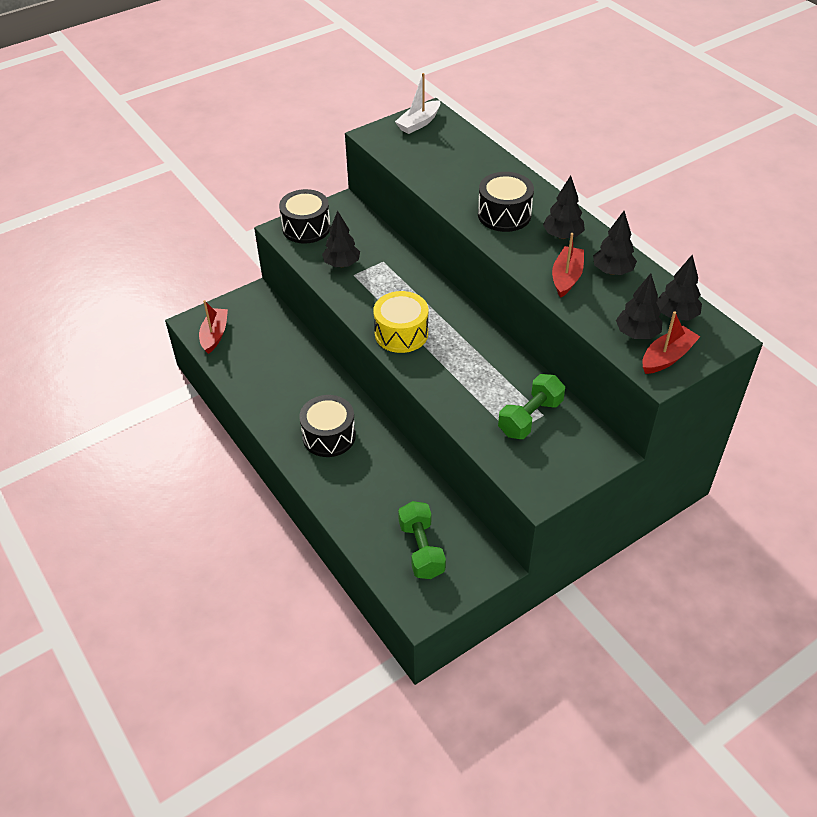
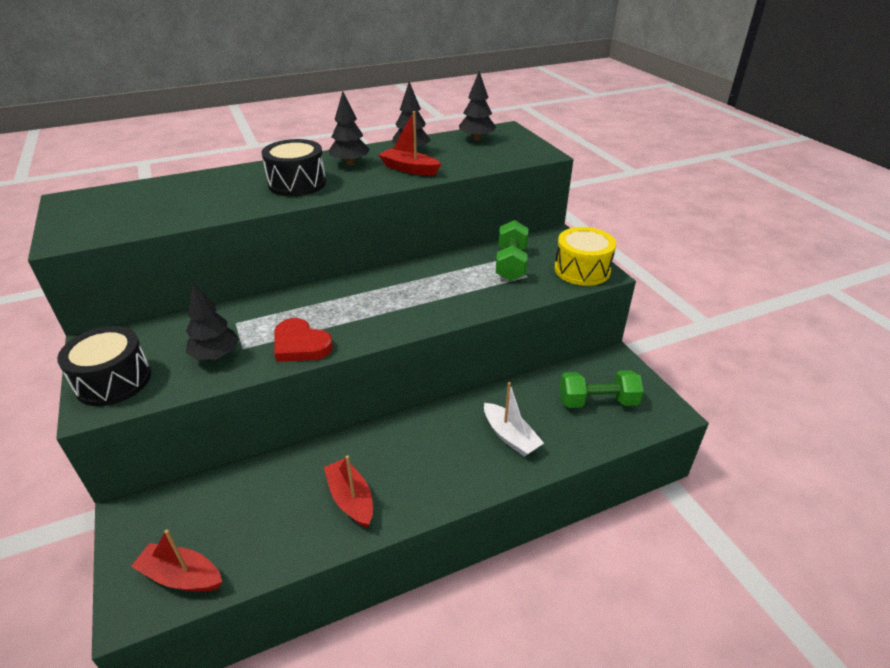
camera: 80 degrees left, 10 degrees down
black drum [299,395,356,457] -> none
yellow drum [373,291,428,353] -> yellow drum moved to [554,227,616,286]
white boat [395,73,440,134] -> white boat moved to [484,382,544,457]
green dumbbell [498,374,565,439] -> green dumbbell turned 45 degrees clockwise [496,220,528,281]
black tree [616,273,663,339] -> none
red boat [642,311,700,374] -> red boat moved to [324,455,373,528]
none -> red heart [274,318,333,362]

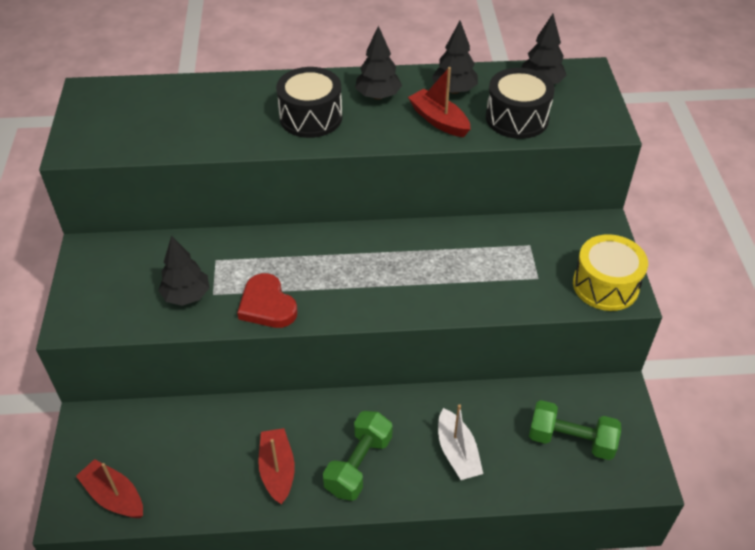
camera: 20 degrees right, 10 degrees up
black drum [57,326,151,406] -> black drum moved to [486,68,555,139]
green dumbbell [496,220,528,281] -> green dumbbell moved to [323,411,393,501]

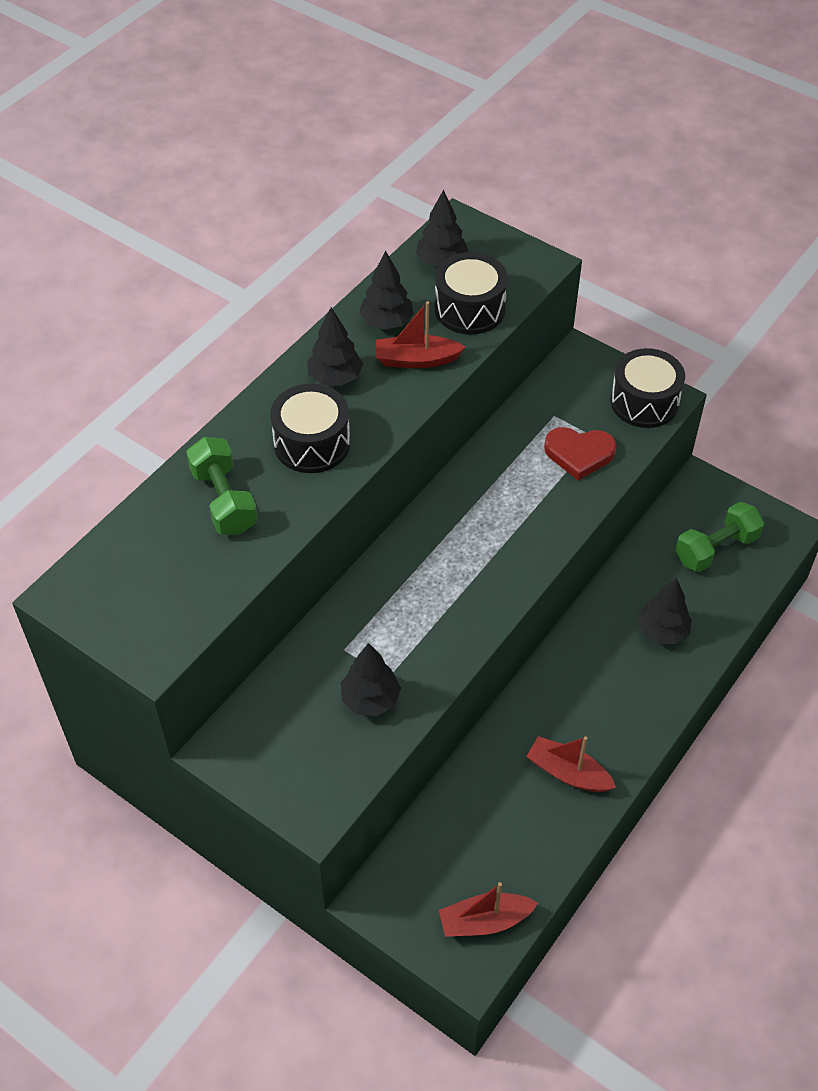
camera: 50 degrees left, 5 degrees up
red heart [237,273,298,328] -> red heart moved to [544,427,617,480]
green dumbbell [323,411,393,501] -> green dumbbell moved to [186,437,258,535]
white boat [438,404,483,480] -> black tree [637,578,692,644]
yellow drum [573,234,648,311] -> black drum [611,348,685,428]

